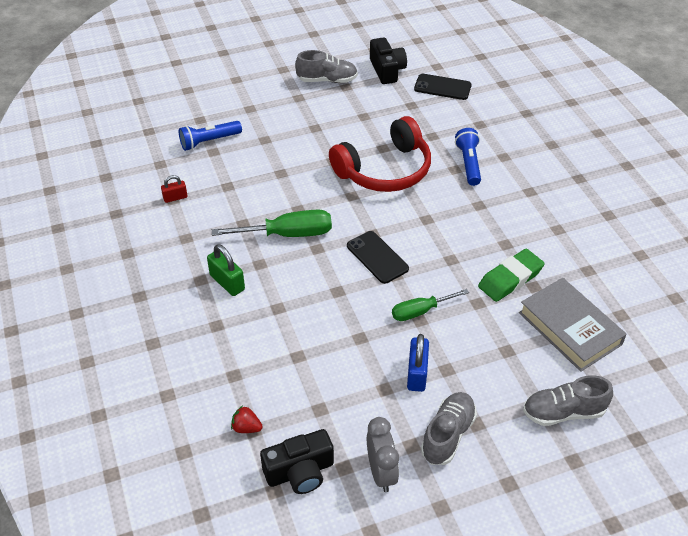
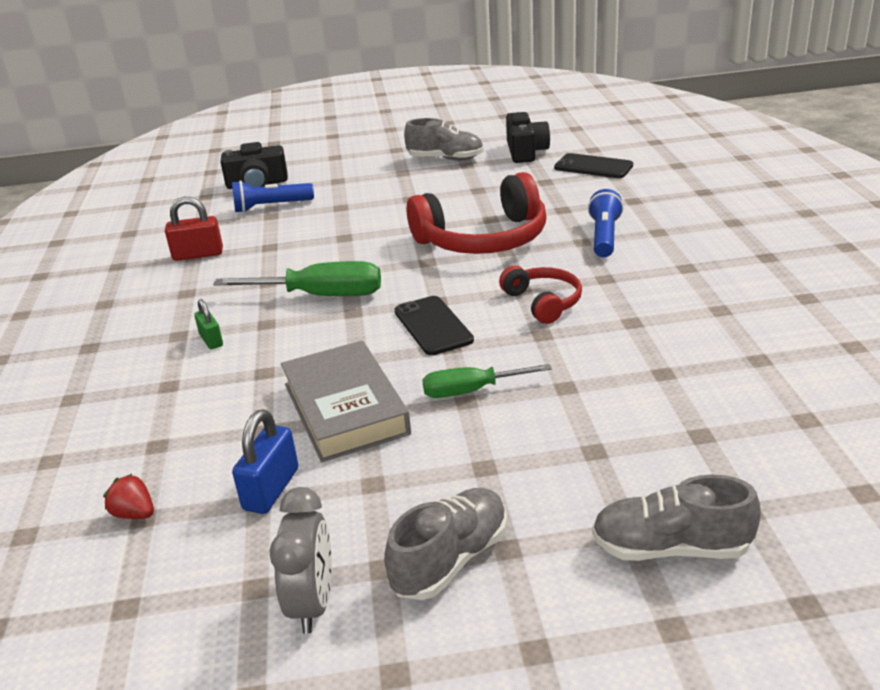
camera: 15 degrees right, 15 degrees down
red padlock [161,175,188,203] -> red padlock [165,197,223,261], size x1.59
green padlock [207,244,245,296] -> green padlock [194,299,223,349], size x0.63
black camera [260,429,334,494] -> black camera moved to [221,142,288,189]
blue padlock [407,334,429,392] -> blue padlock moved to [232,410,298,514]
green eraser [478,249,545,302] -> none
grey book [519,278,627,372] -> grey book moved to [281,341,411,462]
none -> red headphones [499,266,582,324]

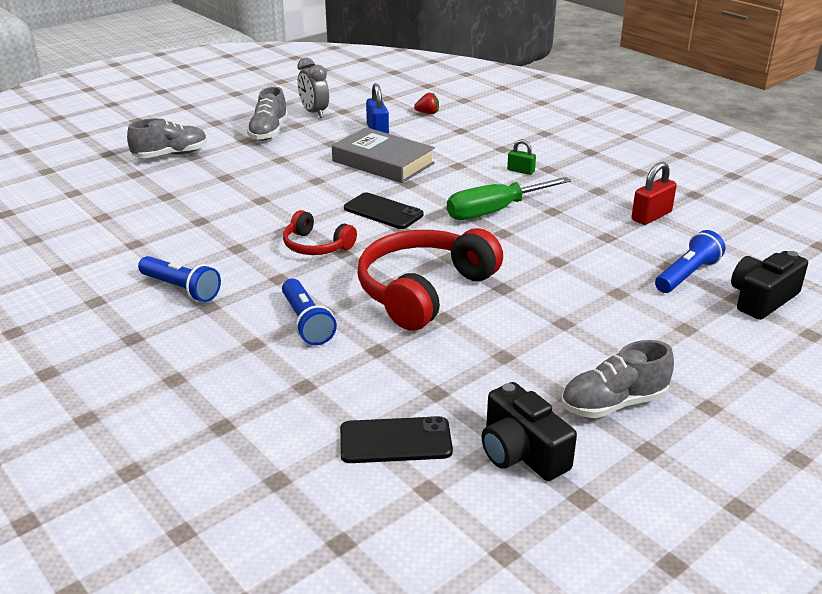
camera: 145 degrees right, 0 degrees up
green screwdriver [422,364,552,398] -> none
none -> blue flashlight [138,256,221,302]

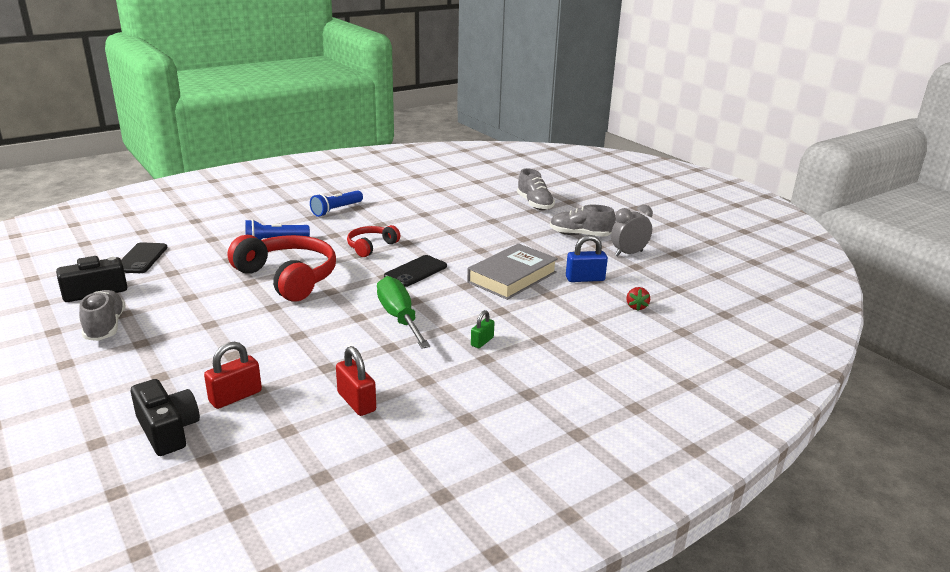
camera: 95 degrees right, 5 degrees down
blue flashlight [655,230,725,293] -> red padlock [204,342,262,409]

